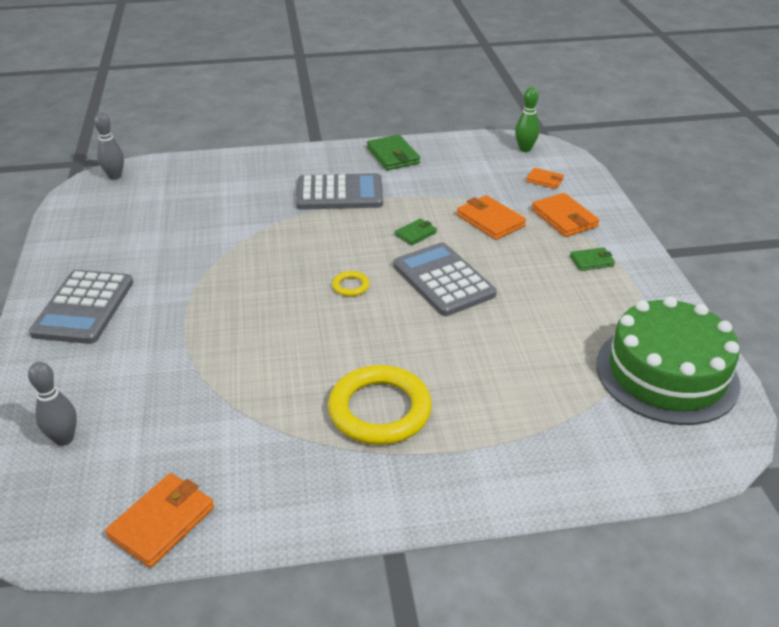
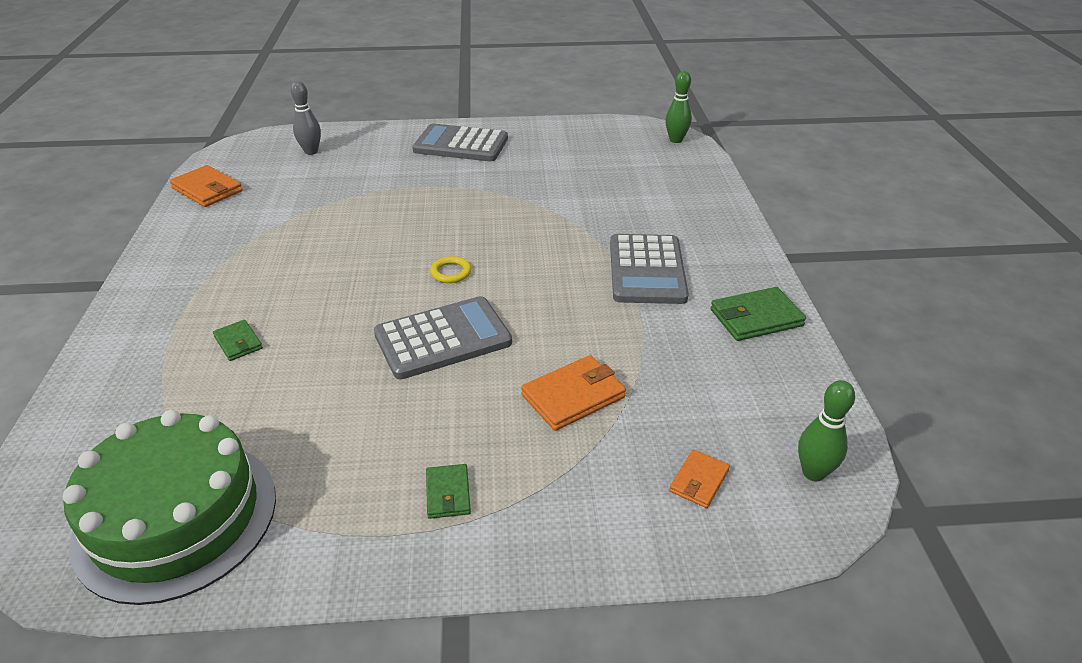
camera: 95 degrees right, 0 degrees up
grey bowling pin [94,112,124,180] -> green bowling pin [665,71,692,143]
yellow ring [328,365,432,445] -> none
green wallet [395,219,437,246] -> green wallet moved to [213,320,263,361]
orange wallet [532,193,600,237] -> none

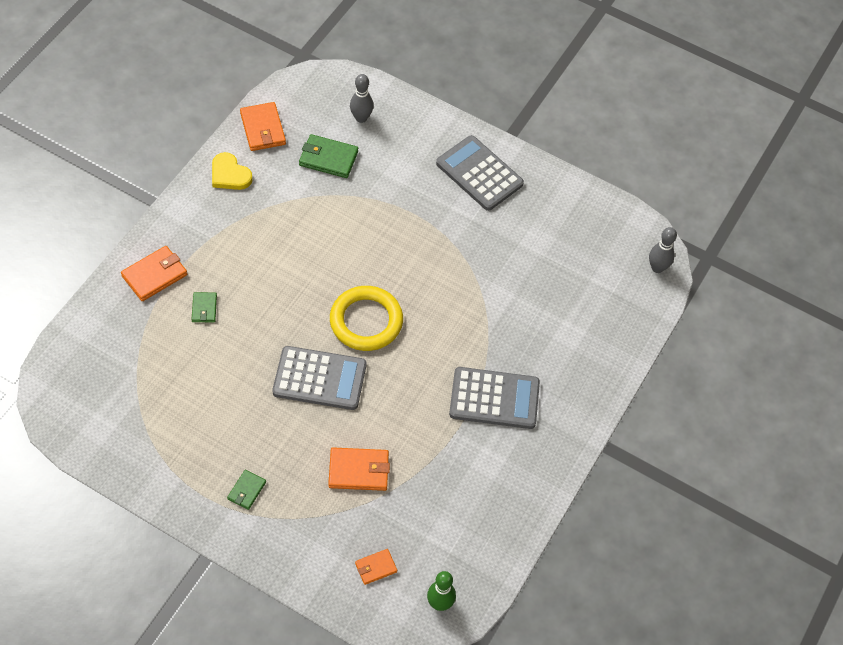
camera: 30 degrees right, 20 degrees up
green cake [63,410,276,605] -> none
yellow ring [430,256,471,283] -> yellow ring [330,286,403,351], size x2.31
grey calculator [610,234,689,304] -> grey calculator turned 120 degrees counterclockwise [449,367,540,429]
green bowling pin [665,71,692,143] -> grey bowling pin [649,227,677,273]
green wallet [711,287,806,341] -> green wallet moved to [299,134,358,178]
none -> orange wallet [121,246,187,301]
none -> yellow heart [212,152,253,190]

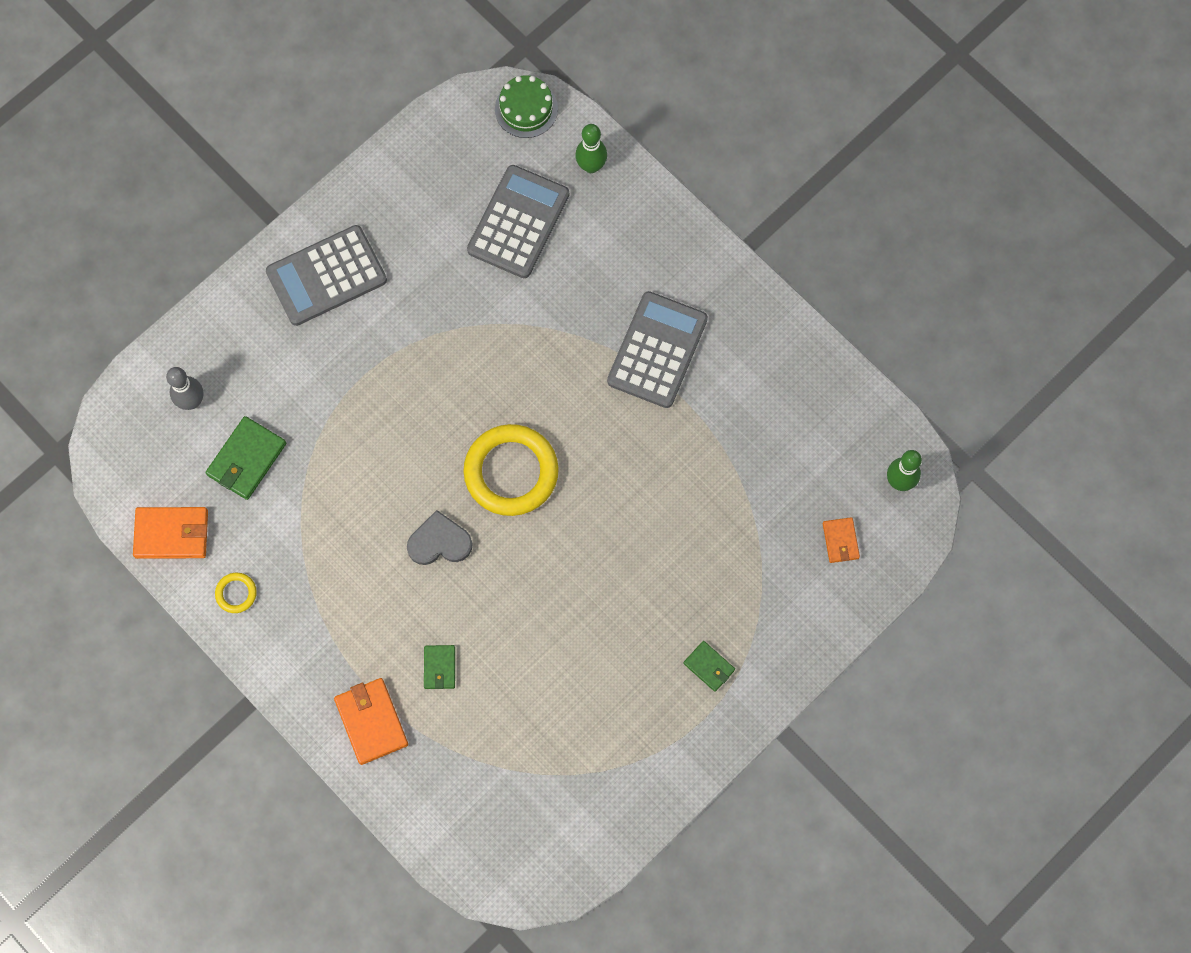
camera: 70 degrees left, 15 degrees up
green wallet [191,292,217,322] -> green wallet turned 75 degrees clockwise [424,645,455,689]
yellow heart [212,152,253,190] -> yellow ring [215,573,257,613]
grey calculator [272,346,366,410] -> grey calculator moved to [467,165,569,278]
orange wallet [328,447,390,491] -> none
grey bowling pin [649,227,677,273] -> green cake [495,75,558,138]
none -> grey heart [407,510,473,565]
none -> green bowling pin [575,124,607,173]

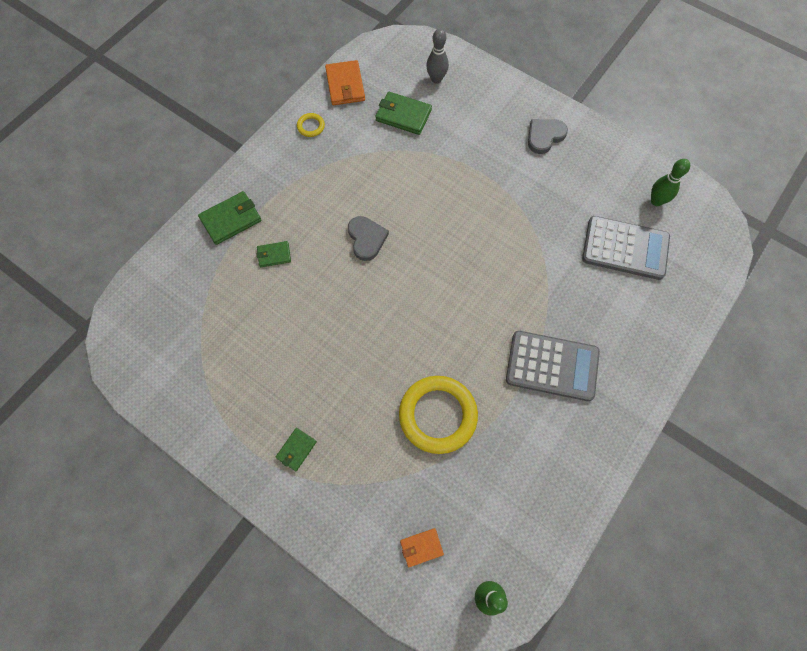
camera: 80 degrees right, 5 degrees down
grey calculator [266,225,387,326] -> grey heart [528,119,568,154]
orange wallet [334,678,408,765] -> green wallet [198,191,262,245]
yellow ring [463,424,559,516] -> yellow ring moved to [399,376,478,454]
green cake [495,75,558,138] -> none
green bowling pin [575,124,607,173] -> green bowling pin moved to [651,159,690,206]

